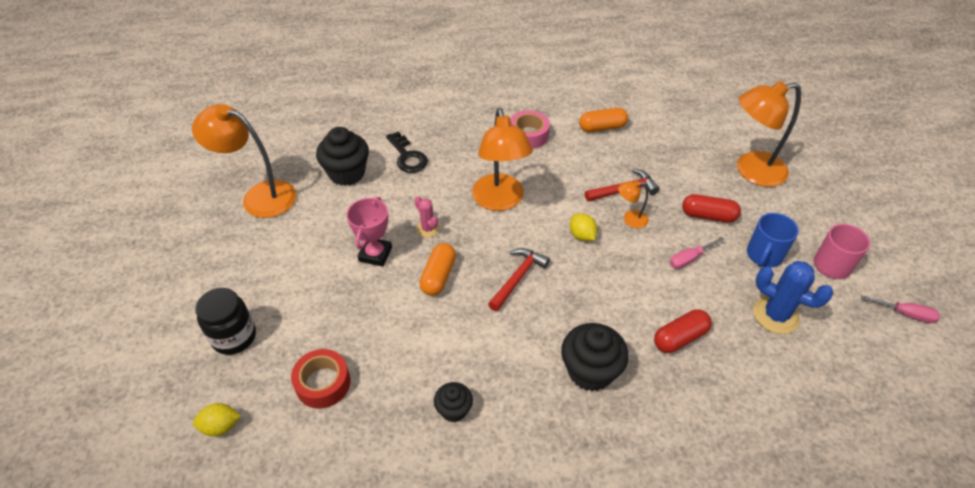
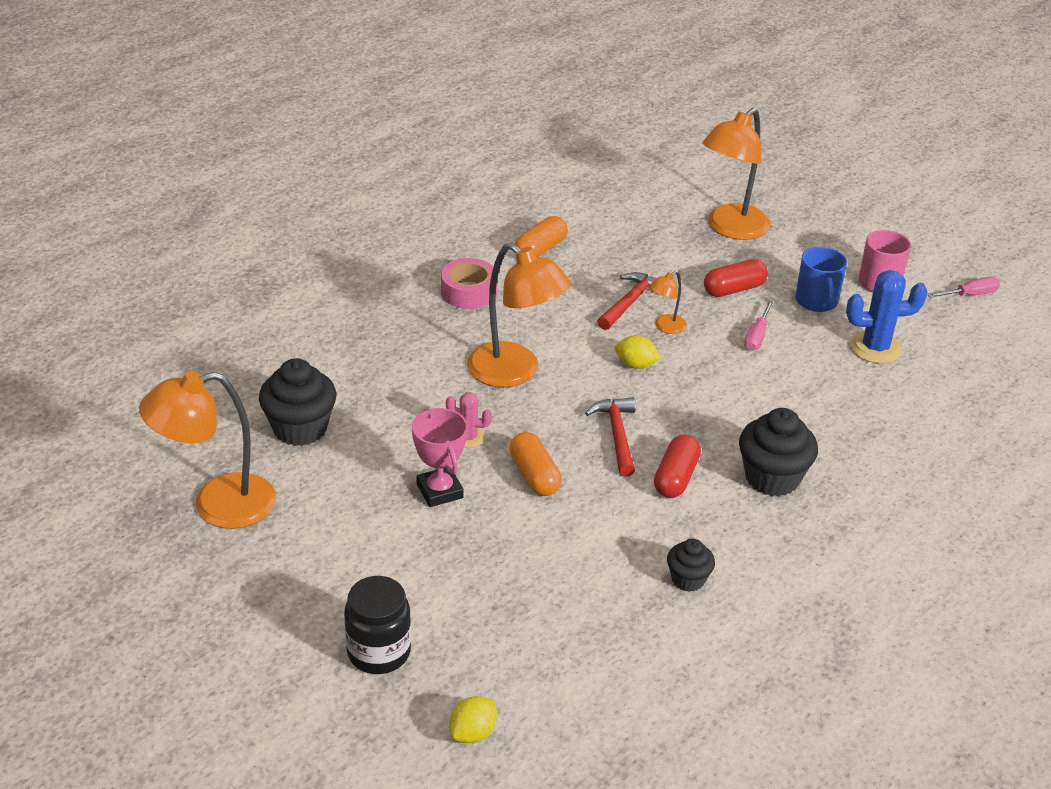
camera: 40 degrees left, 10 degrees down
red tape [291,349,350,409] -> none
black key [386,131,428,173] -> none
red capsule [654,309,712,353] -> red capsule moved to [654,434,701,498]

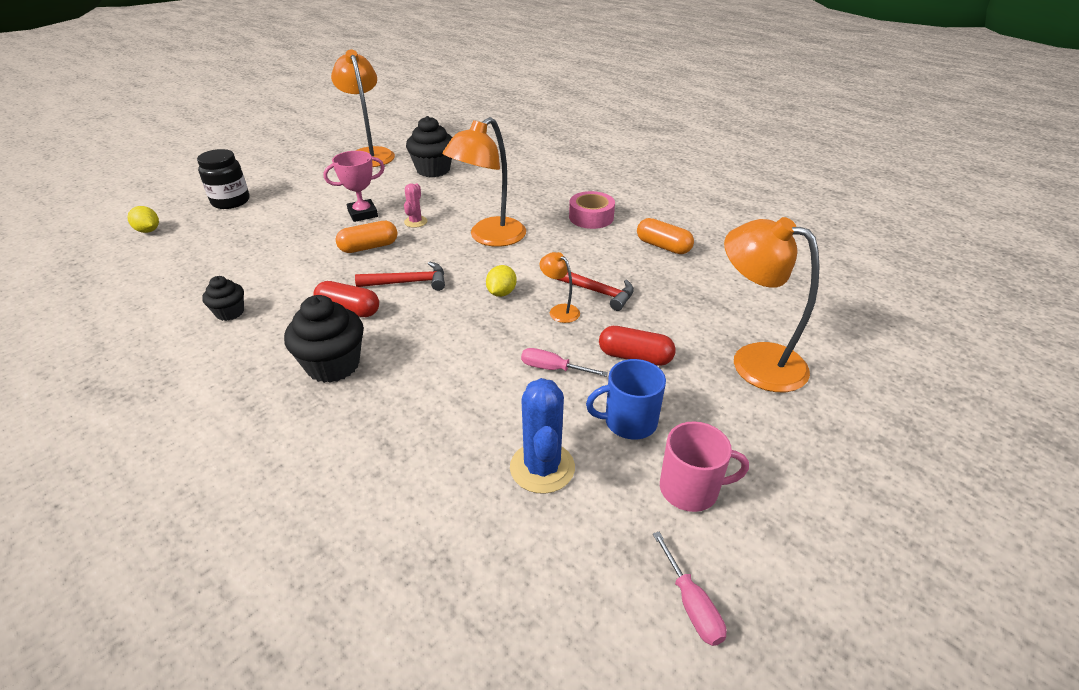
camera: 90 degrees right, 0 degrees up
red capsule [704,259,768,297] -> red capsule turned 45 degrees counterclockwise [599,326,676,366]

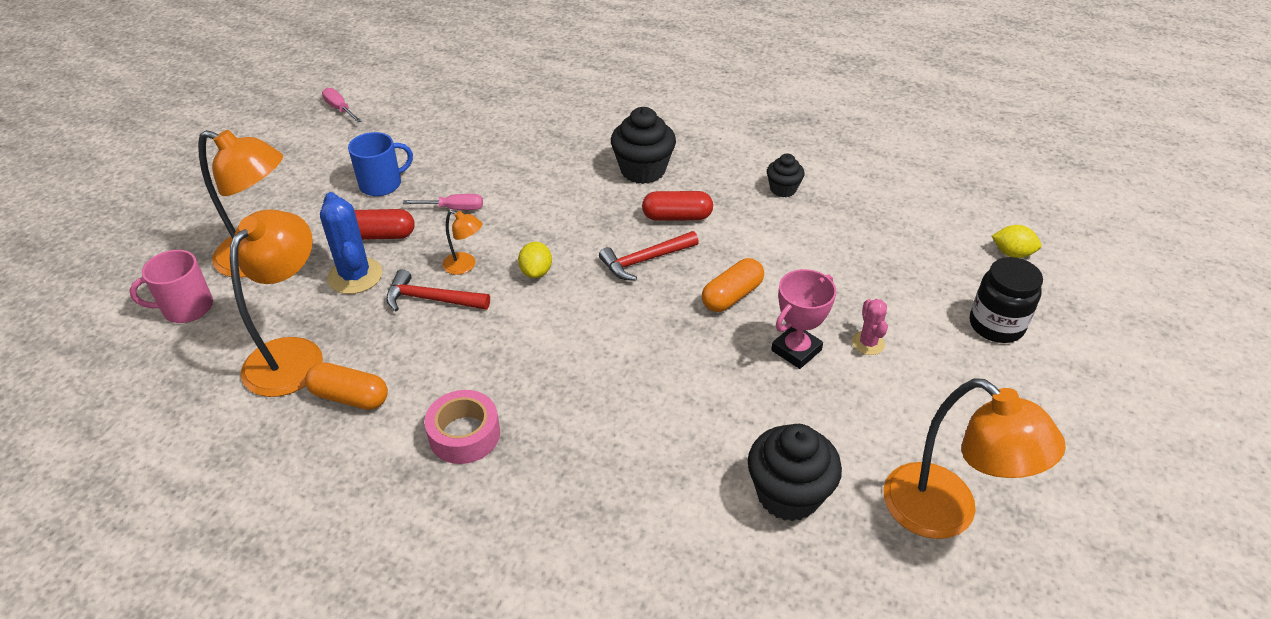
camera: 160 degrees right, 5 degrees up
pink cactus [404,183,427,228] -> pink cactus moved to [852,299,888,355]
orange lamp [443,117,526,247] -> orange lamp moved to [230,209,323,397]
blue cactus [510,378,575,494] -> blue cactus moved to [320,192,383,294]
pink mug [660,421,749,512] -> pink mug moved to [130,250,213,323]

